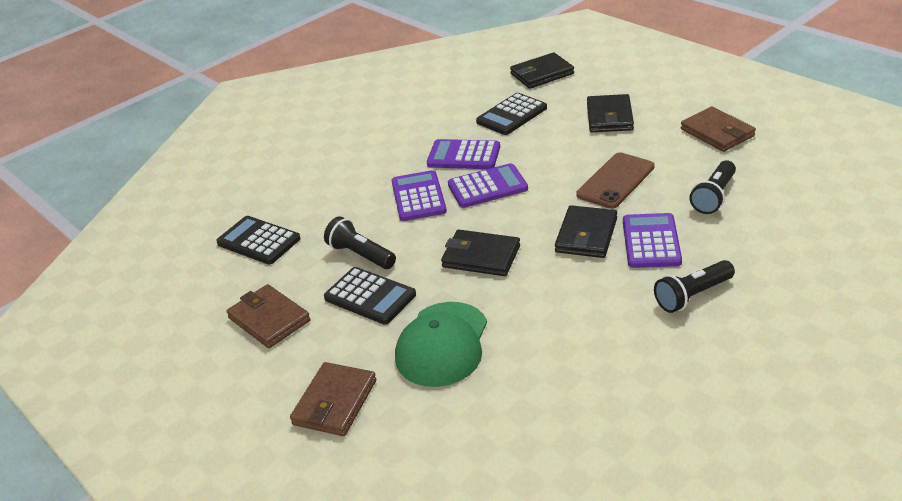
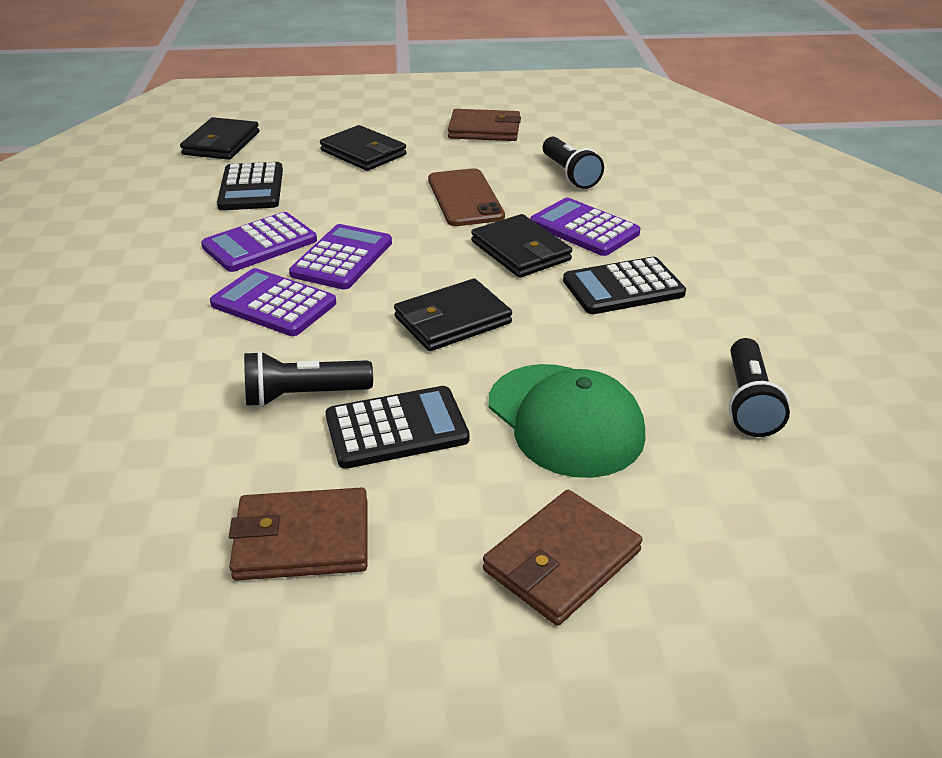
camera: 55 degrees left, 0 degrees up
black calculator [216,216,300,264] -> black calculator moved to [563,257,686,314]
brown wallet [290,362,376,436] -> brown wallet turned 75 degrees clockwise [483,490,643,626]
black flashlight [654,260,735,313] -> black flashlight moved to [729,338,790,437]

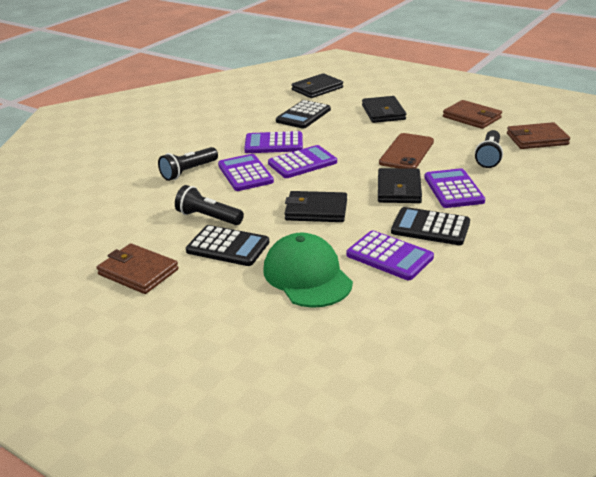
camera: 40 degrees right, 5 degrees down
brown wallet [483,490,643,626] -> brown wallet moved to [507,122,570,149]
green cap [489,364,645,478] -> green cap turned 150 degrees clockwise [263,233,353,308]
black flashlight [729,338,790,437] -> black flashlight moved to [158,147,218,181]
none -> purple calculator [347,230,434,280]

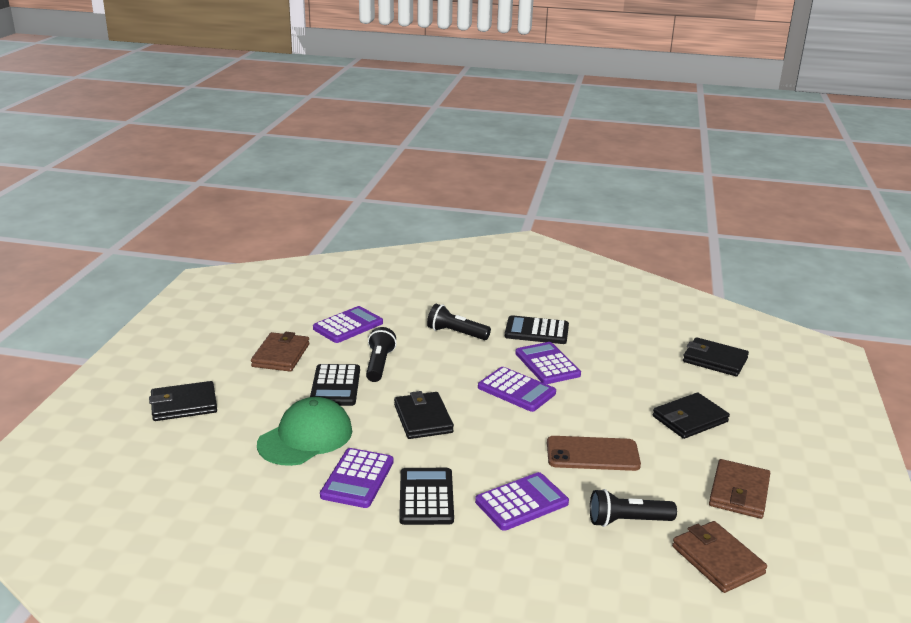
camera: 65 degrees right, 5 degrees down
purple calculator [218,154,274,191] -> purple calculator moved to [313,306,383,343]
black calculator [276,100,331,128] -> black calculator moved to [505,315,569,344]
black wallet [378,168,422,203] -> black wallet moved to [149,381,217,421]

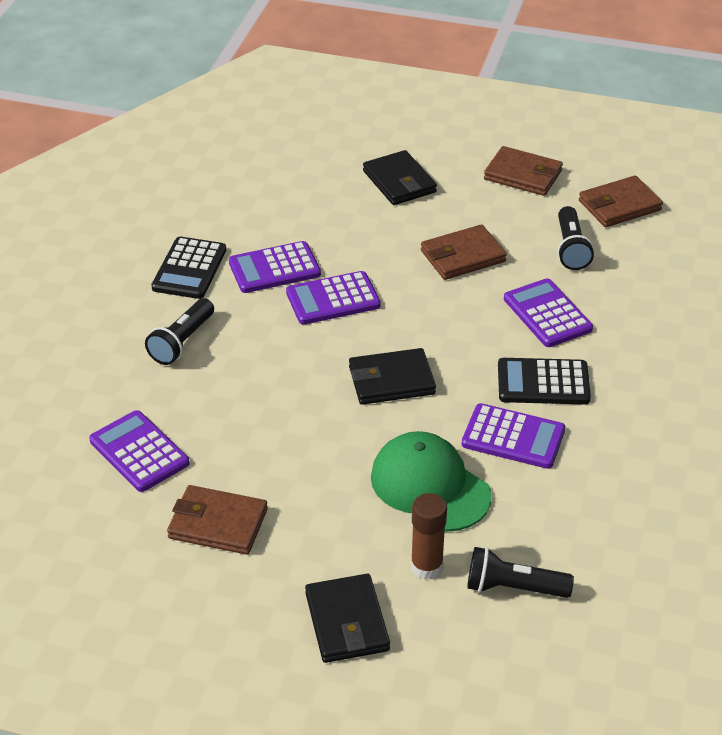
camera: 85 degrees left, 15 degrees up
black calculator [310,364,360,406] -> none
black flashlight [366,327,396,382] -> black flashlight moved to [467,547,574,598]
purple calculator [478,367,556,412] -> purple calculator turned 150 degrees counterclockwise [286,271,381,325]
brown phone [547,436,641,471] -> brown wallet [421,225,507,280]
black wallet [683,337,749,376] -> none
none -> brown glue stick [411,493,447,580]

